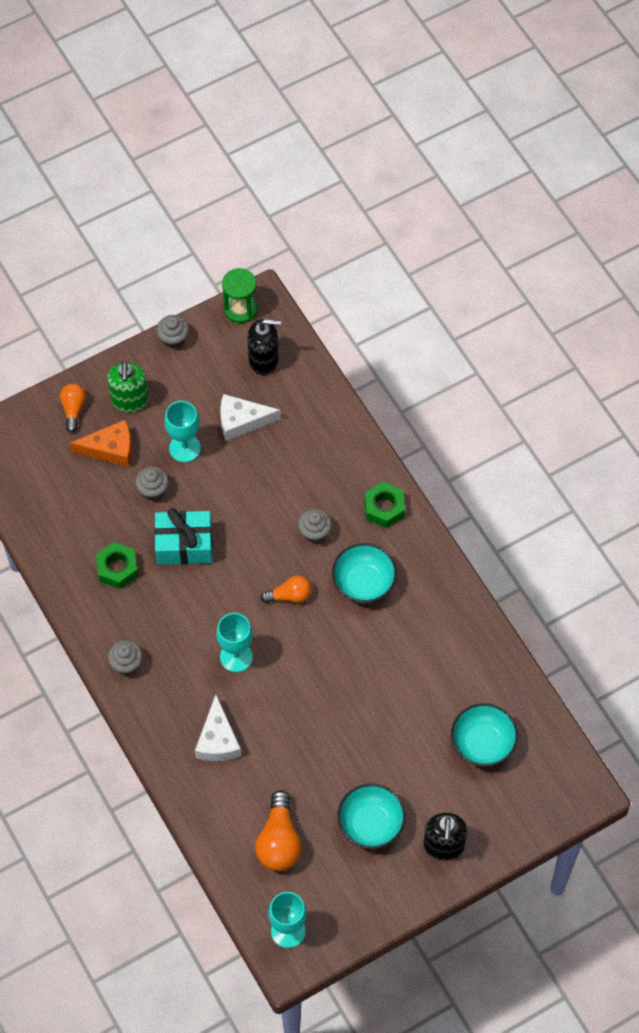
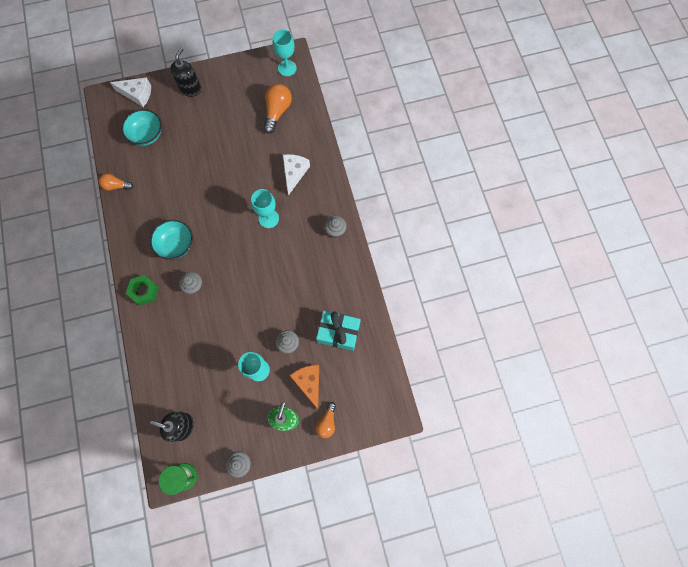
camera: 165 degrees left, 10 degrees up
orange cheese [70,420,132,467] -> orange cheese turned 60 degrees clockwise [289,365,319,409]
green nut [96,542,138,589] -> none
turquoise gift [154,508,212,565] -> turquoise gift moved to [316,311,361,351]
white cheese [220,394,281,441] -> white cheese moved to [110,77,151,107]
orange light bulb [260,575,311,603] -> orange light bulb moved to [99,173,133,191]
turquoise bowl [337,784,406,849] -> none

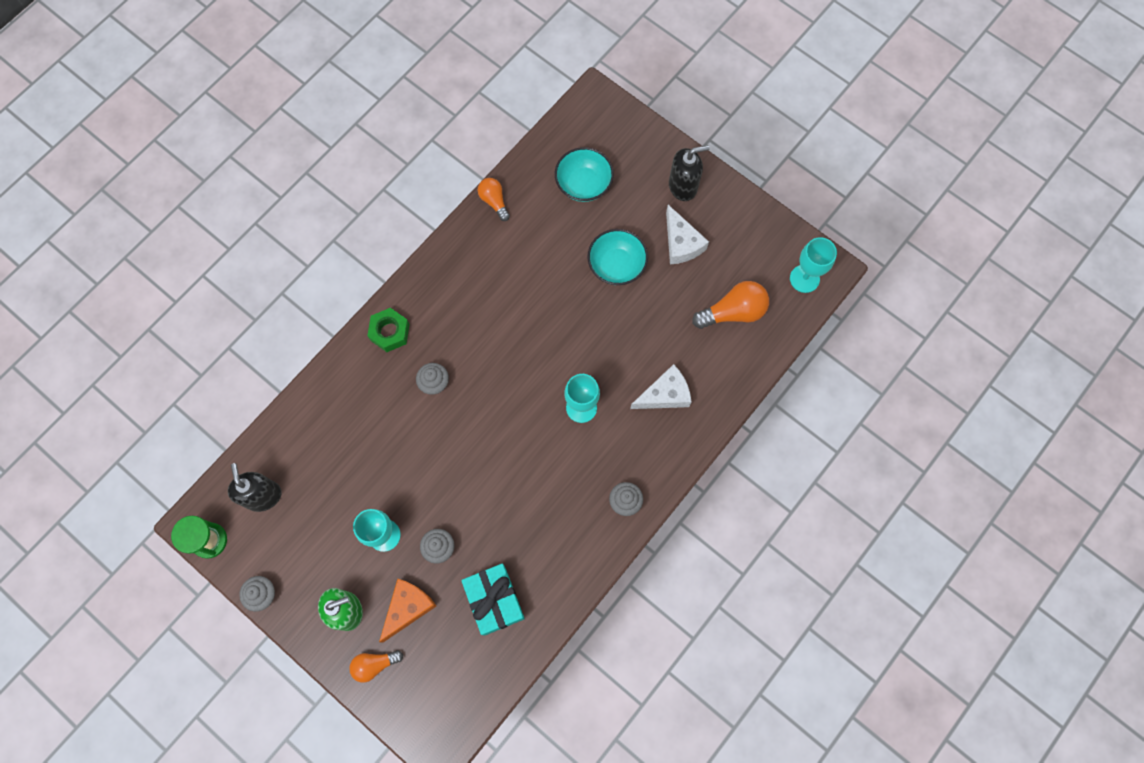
camera: 55 degrees right, 0 degrees up
white cheese [110,77,151,107] -> white cheese moved to [666,205,709,264]
turquoise bowl [150,220,193,260] -> turquoise bowl moved to [587,229,648,285]

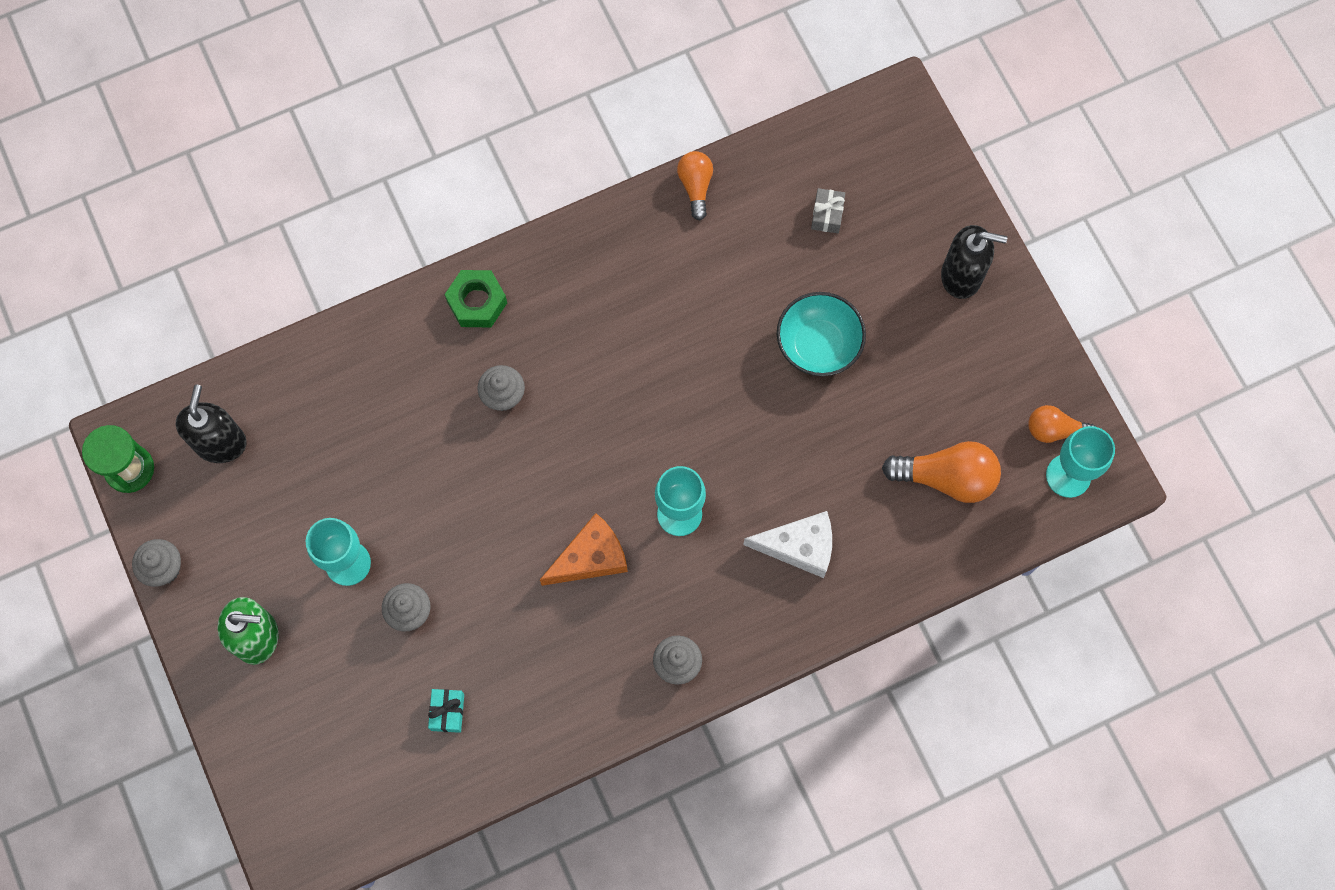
camera: 25 degrees right, 0 degrees up
orange light bulb [349,650,403,683] -> orange light bulb moved to [1028,405,1096,443]
orange cheese [379,579,436,643] -> orange cheese moved to [540,513,628,586]
turquoise gift [461,564,525,636] -> turquoise gift [428,689,464,733], size x0.49
turquoise bowl [555,147,614,202] -> grey gift [811,188,845,233]
white cheese [666,205,709,264] -> none

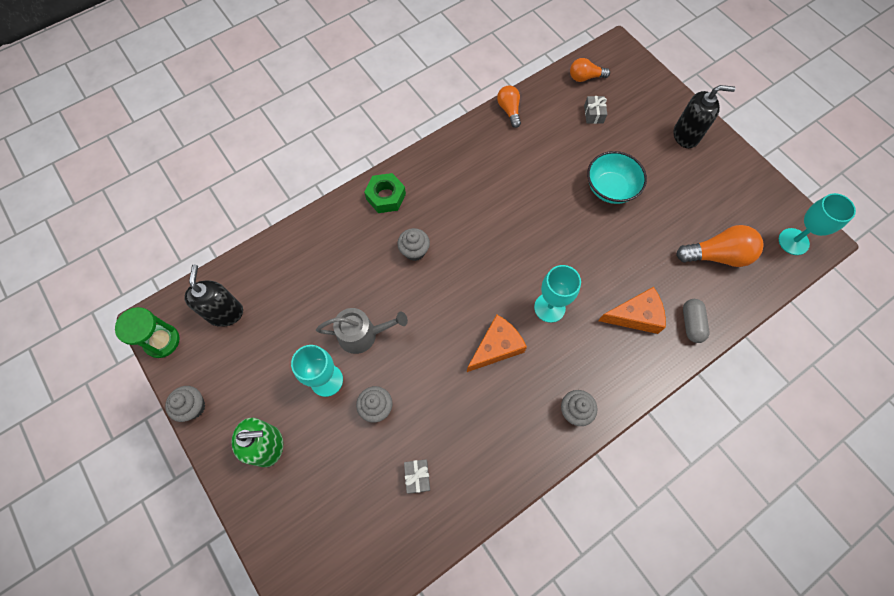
camera: 10 degrees left, 5 degrees down
turquoise gift [428,689,464,733] -> grey gift [404,459,430,494]
white cheese [743,511,832,578] -> orange cheese [598,287,666,334]
orange light bulb [1028,405,1096,443] -> orange light bulb moved to [570,58,610,82]
none -> grey watering can [316,308,408,354]
none -> grey capsule [683,299,709,343]

